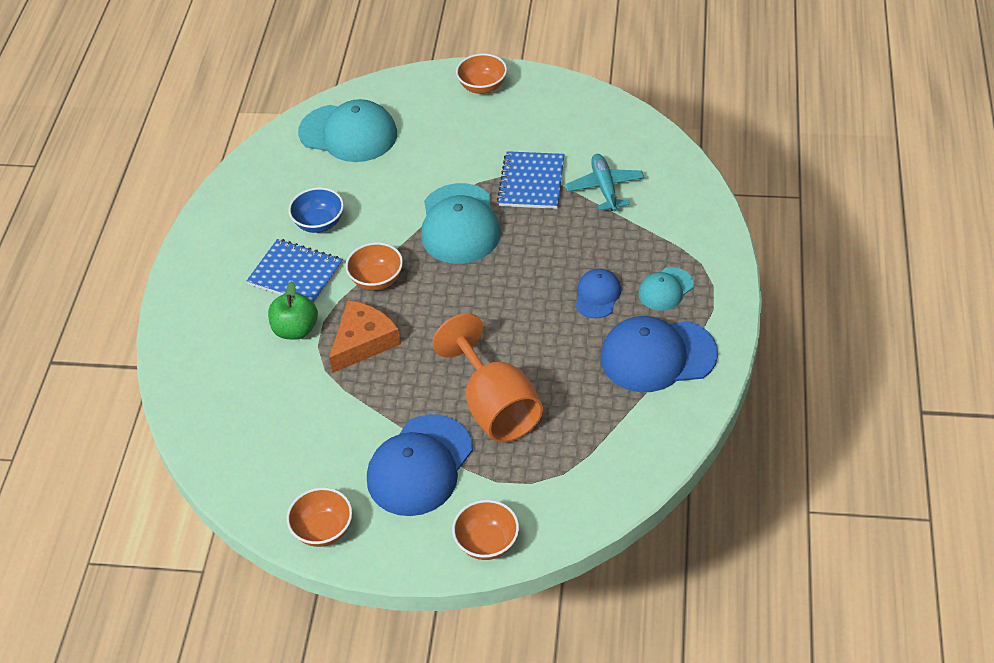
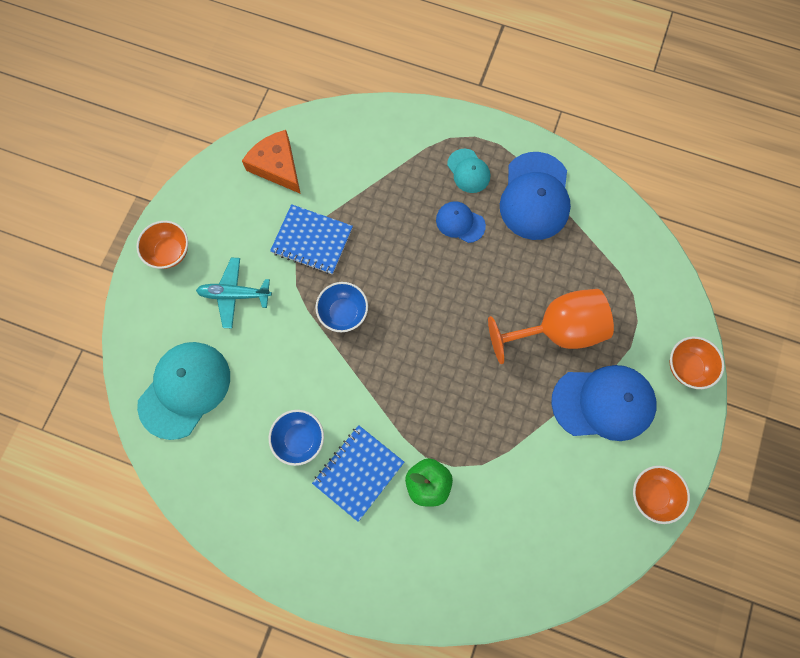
camera: 80 degrees left, 25 degrees up
orange cheese [329,300,401,373] -> orange cheese moved to [242,130,301,194]
orange bowl [345,242,403,290] -> none
blue cap [367,414,473,516] -> blue cap turned 45 degrees counterclockwise [551,365,656,441]
turquoise cap [421,183,501,264] -> blue bowl [315,282,368,332]
turquoise plane [565,154,644,211] -> turquoise plane moved to [196,258,272,328]

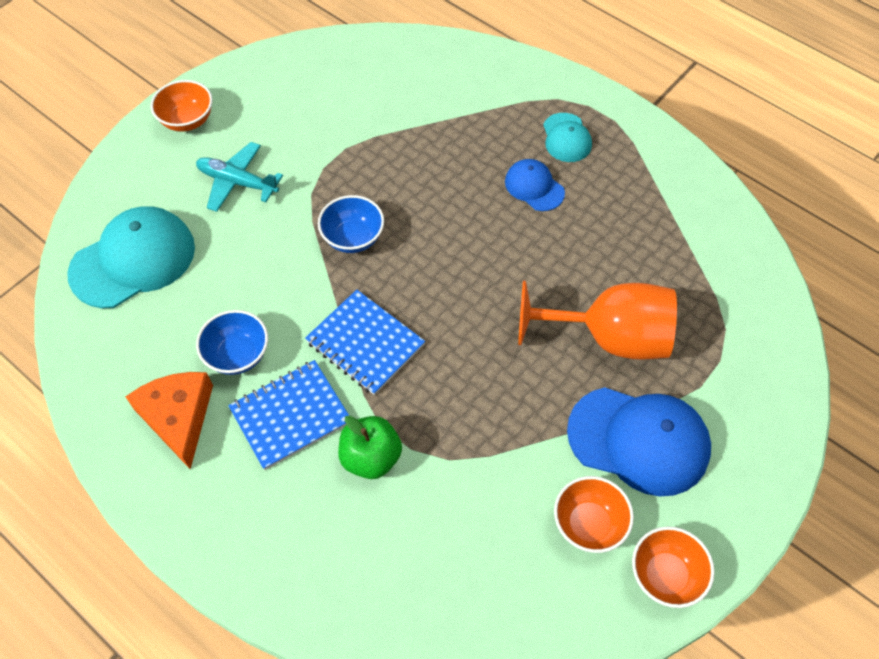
camera: 20 degrees right, 15 degrees down
orange cheese [242,130,301,194] -> orange cheese moved to [125,372,213,469]
blue notebook [270,204,353,275] -> blue notebook moved to [305,290,425,395]
blue cap [500,152,571,240] -> none
orange bowl [670,337,724,389] -> orange bowl moved to [554,476,634,553]

